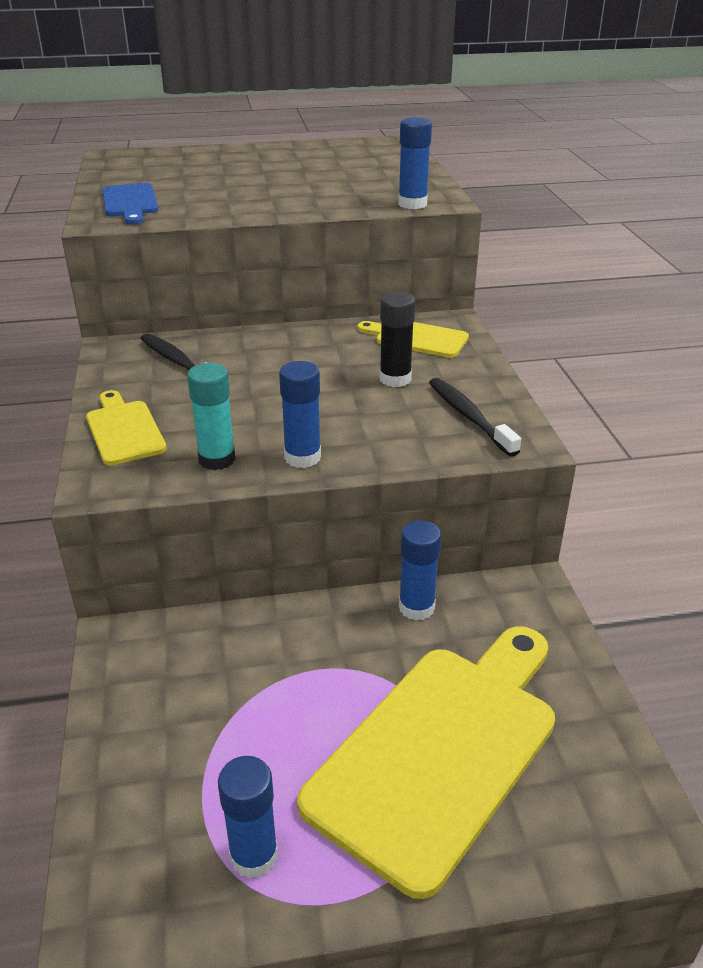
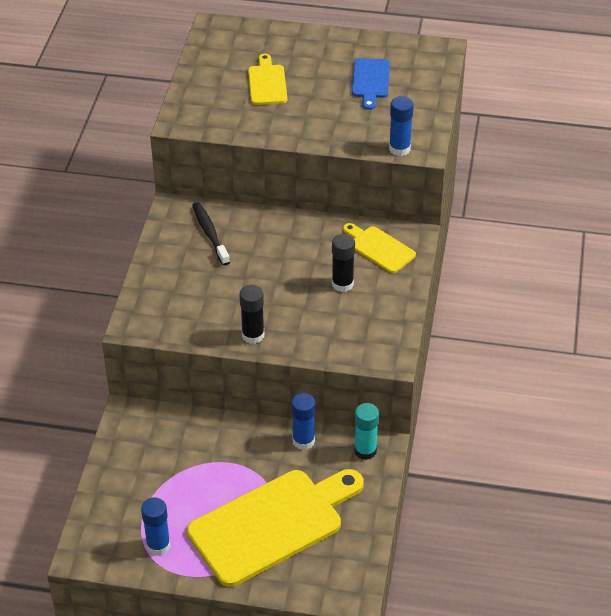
camera: 20 degrees right, 10 degrees up
yellow cutting board [86,390,167,465] -> yellow cutting board moved to [248,54,287,105]
blue cutting board [102,183,159,224] -> blue cutting board moved to [352,58,390,110]
turquoise glue stick [187,363,236,471] -> turquoise glue stick moved to [354,403,379,460]
blue glue stick [279,361,321,468] -> black glue stick [240,285,264,344]
black toothbrush [429,378,521,457] -> none

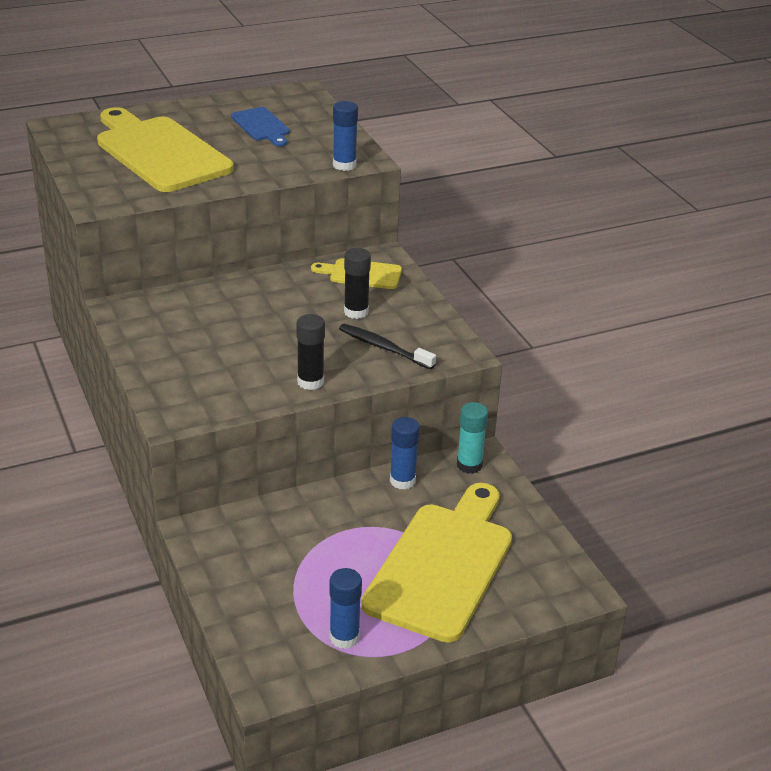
camera: 35 degrees left, 10 degrees down
black toothbrush [192,202,230,265] -> black toothbrush moved to [339,324,436,370]
yellow cutting board [248,54,287,105] -> yellow cutting board [97,107,234,192], size x2.08

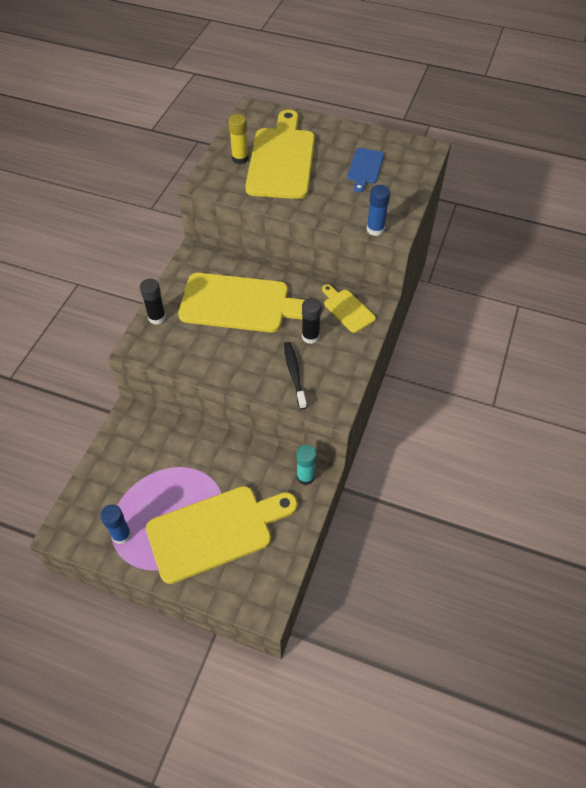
camera: 45 degrees right, 20 degrees up
black glue stick [296,314,325,390] -> black glue stick moved to [140,279,166,325]
blue glue stick [390,417,420,490] -> none
none -> yellow cutting board [178,273,304,333]
none -> yellow glue stick [228,114,249,164]

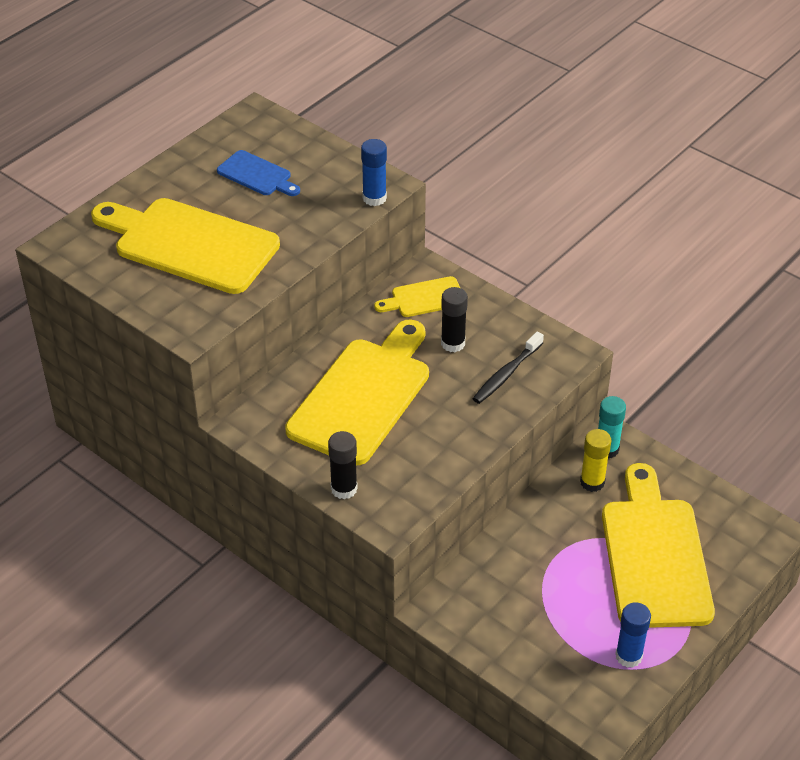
camera: 70 degrees left, 10 degrees down
yellow glue stick [228,114,249,164] -> yellow glue stick moved to [580,429,611,492]
black toothbrush [284,342,307,409] -> black toothbrush turned 60 degrees counterclockwise [472,331,544,404]

